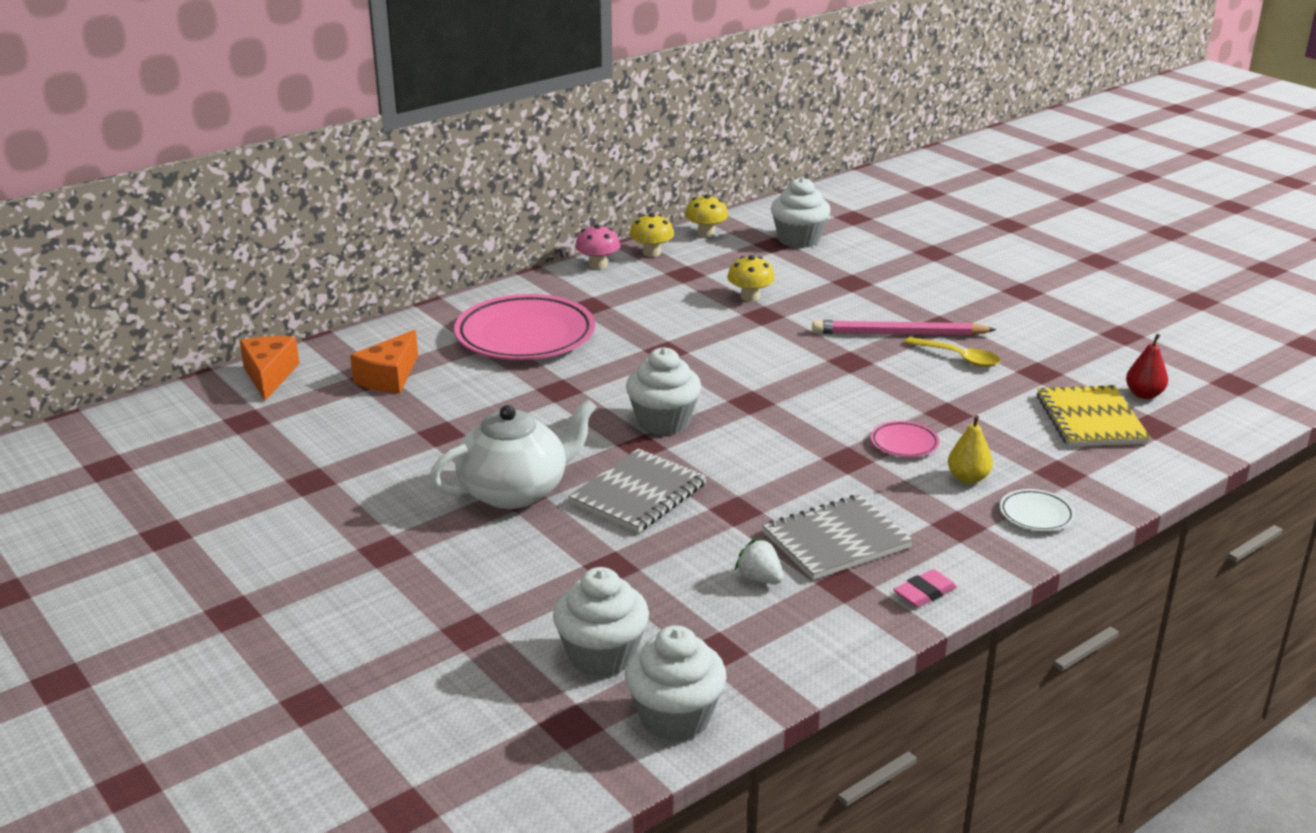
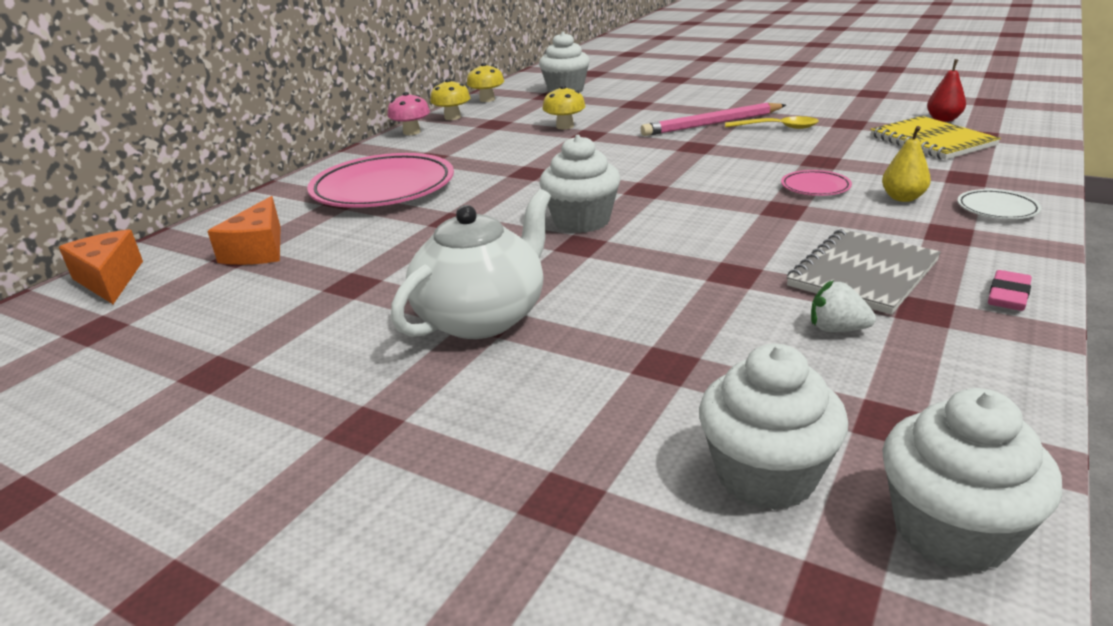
camera: 20 degrees left, 0 degrees up
grey notebook [568,448,707,533] -> none

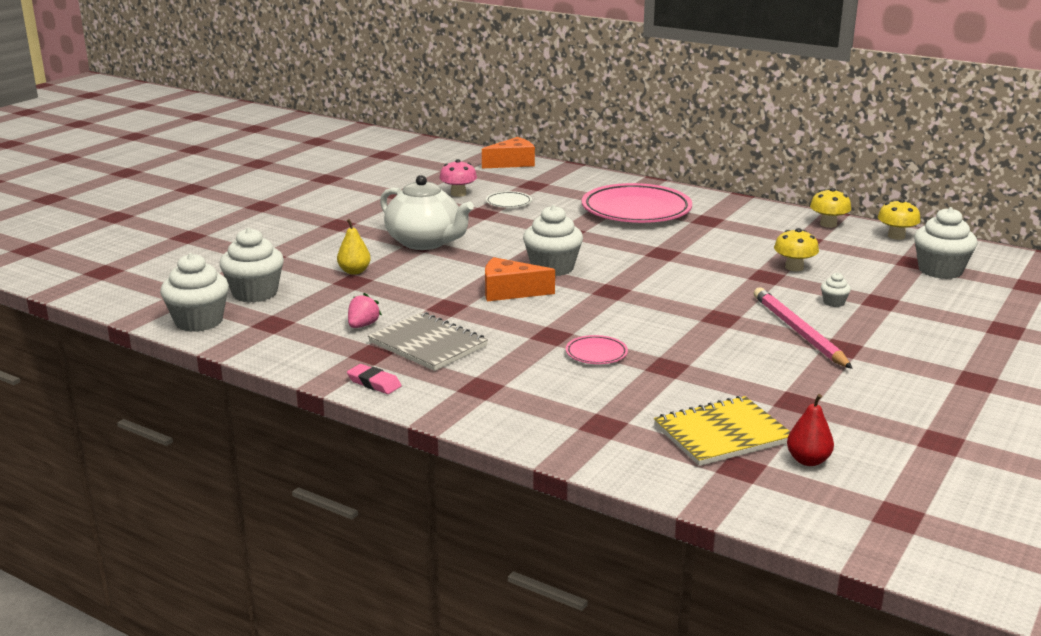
camera: 90 degrees right, 5 degrees down
orange cheese [208,196,281,265] -> orange cheese moved to [485,257,555,301]
pink mushroom [387,92,430,135] -> pink mushroom moved to [439,159,477,197]
yellow spoon [725,116,819,129] -> none
white strawberry [811,280,876,332] -> pink strawberry [348,293,382,328]
yellow pear [882,126,931,202] -> yellow pear moved to [337,219,371,275]
white plate [957,189,1042,219] -> white plate moved to [486,191,532,208]
none -> white cupcake [821,273,851,307]

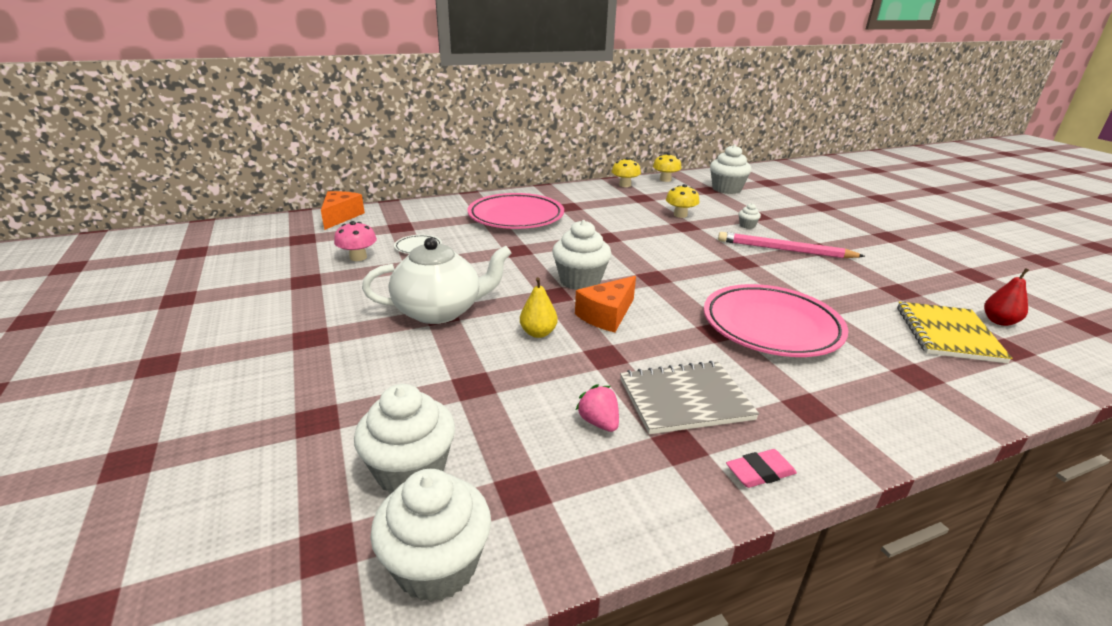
camera: 55 degrees left, 5 degrees up
yellow pear [337,219,371,275] -> yellow pear moved to [520,277,558,338]
pink plate [566,335,628,364] -> pink plate [704,284,848,357], size x2.33

